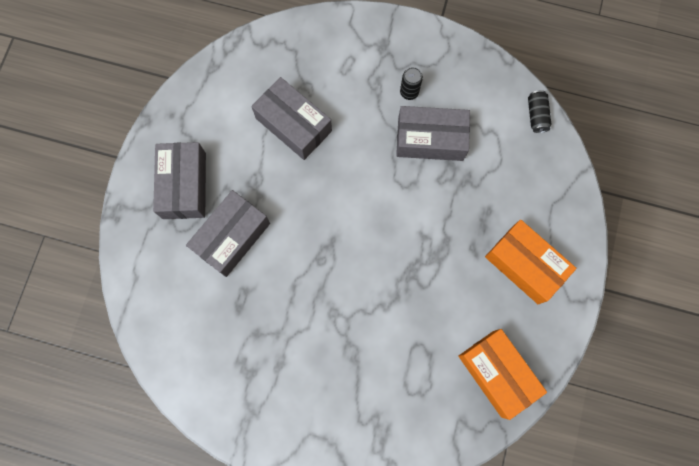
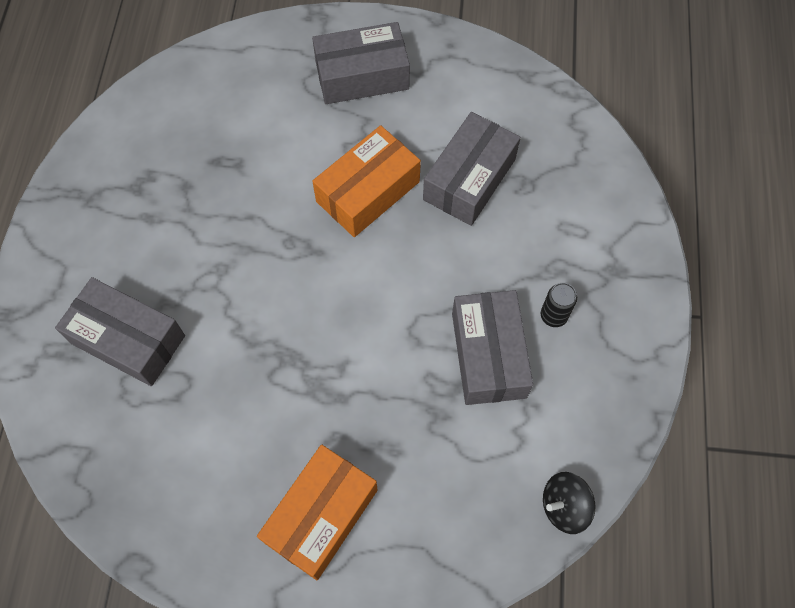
camera: 80 degrees right, 10 degrees down
grey box [186,190,270,277] -> grey box moved to [55,277,185,386]
orange box [458,329,547,420] -> orange box moved to [312,125,421,237]
black can [528,90,551,133] -> black spinning top [543,472,596,534]

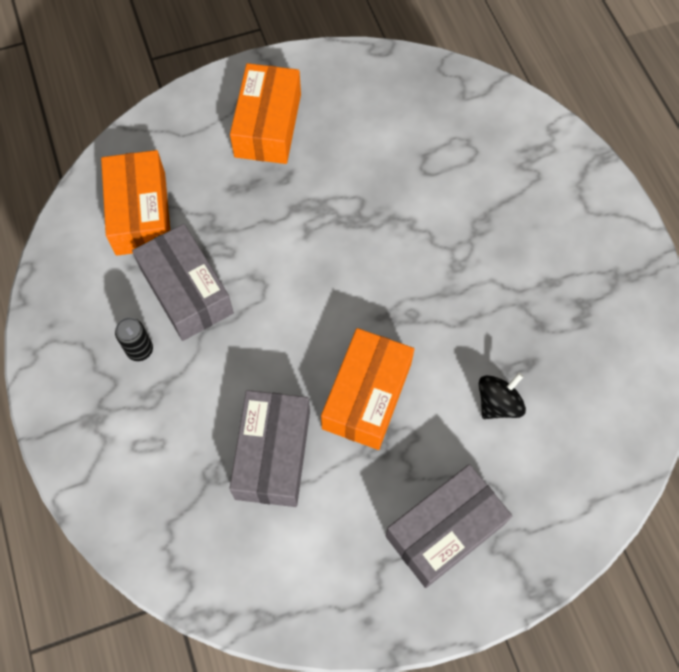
camera: 155 degrees right, 0 degrees up
grey box [55,277,185,386] -> none
black spinning top [543,472,596,534] -> black spinning top moved to [479,373,526,419]
none -> orange box [101,150,170,256]

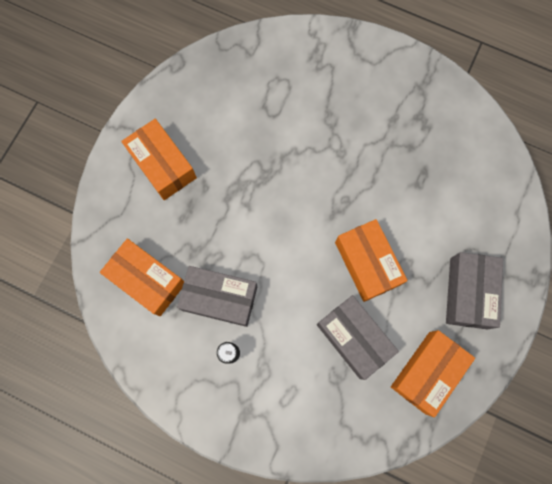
camera: 45 degrees left, 10 degrees up
black spinning top [479,373,526,419] -> none
none -> orange box [391,330,475,417]

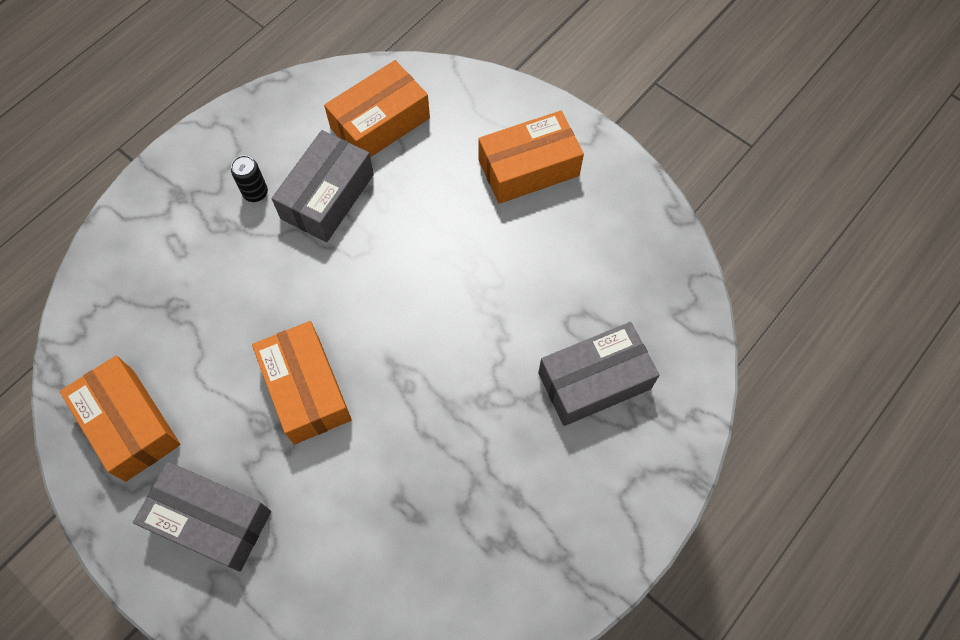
camera: 105 degrees right, 10 degrees down
grey box [317,295,399,380] -> grey box moved to [538,322,659,426]
orange box [335,219,408,302] -> orange box turned 75 degrees clockwise [252,321,352,445]

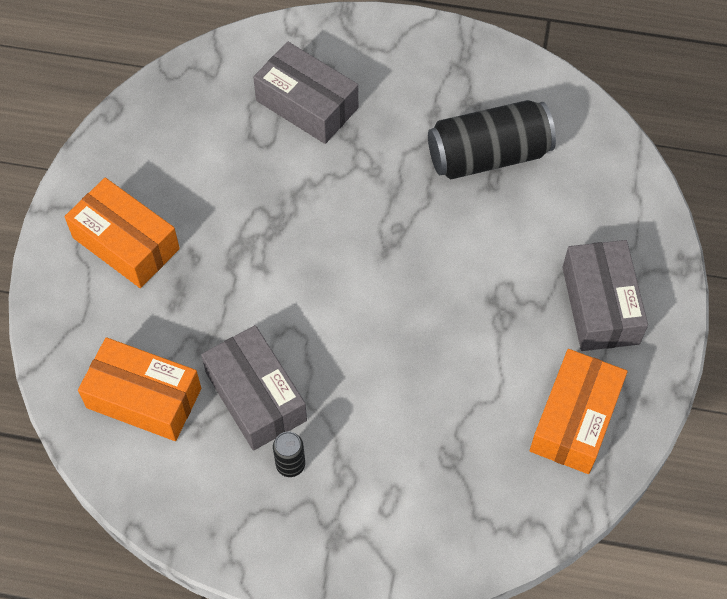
camera: 120 degrees left, 5 degrees down
orange box [252,321,352,445] -> none
grey box [272,130,374,242] -> grey box turned 60 degrees clockwise [201,325,307,451]
none -> black can [428,100,556,179]

